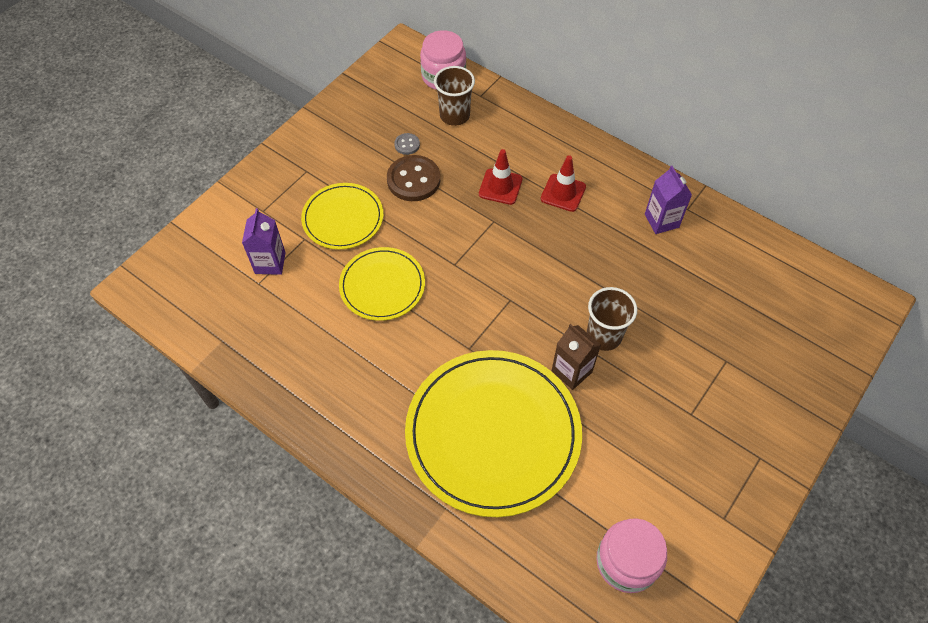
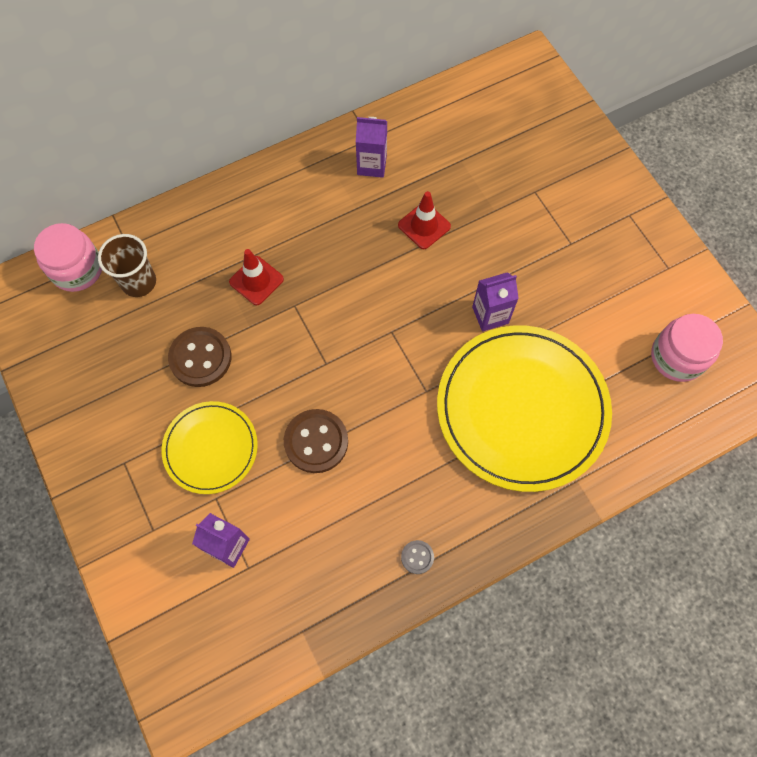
camera: 65 degrees left, 10 degrees up
yellow plate [339,247,425,321] -> brown button [284,409,348,473]
grey button [394,133,420,155] -> grey button moved to [401,540,434,574]
red traffic cone [541,155,586,212] -> red traffic cone moved to [398,191,451,249]
brown carton [552,324,601,390] -> purple carton [472,272,519,332]
brown cup [587,287,637,351] -> none

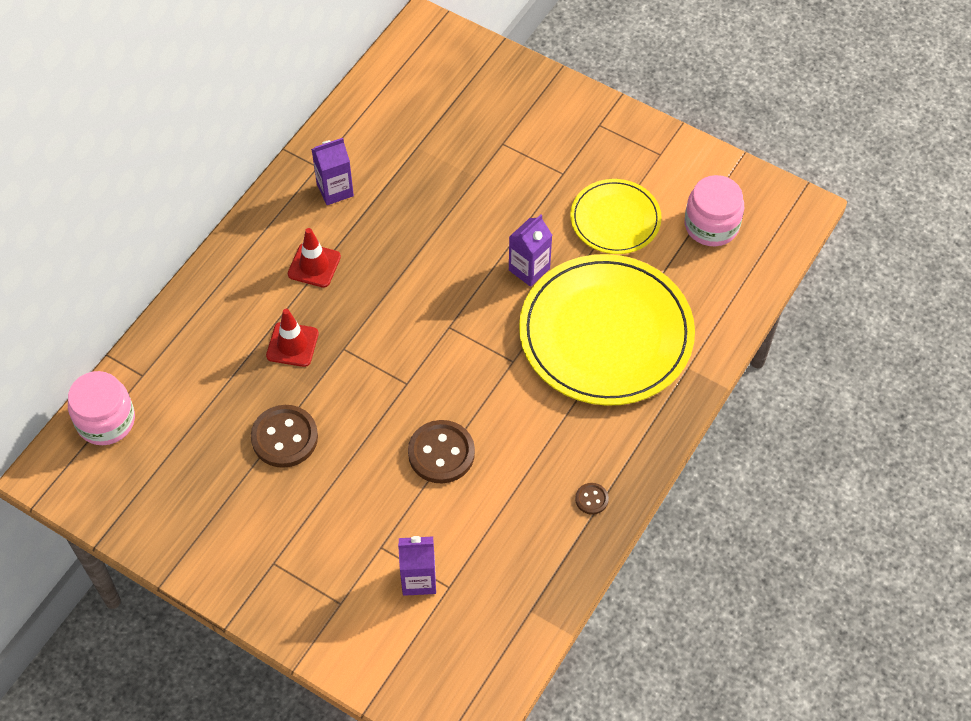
camera: 30 degrees left, 10 degrees down
brown cup [98,234,156,297] -> none
yellow plate [162,401,258,494] -> yellow plate moved to [570,179,662,254]
red traffic cone [398,191,451,249] -> red traffic cone moved to [288,228,341,288]
grey button [401,540,434,574] -> brown button [575,483,609,515]

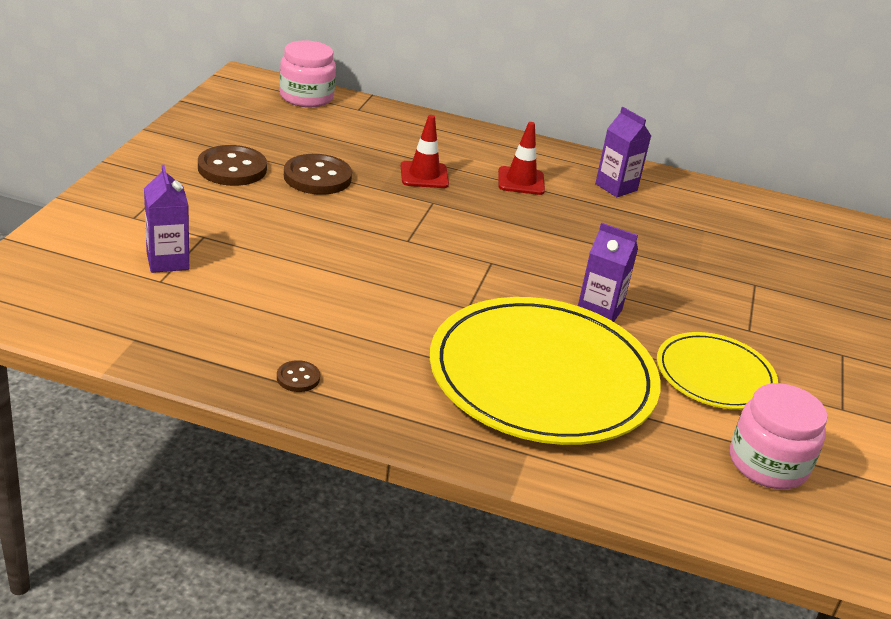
camera: 70 degrees right, 25 degrees down
brown button [408,420,475,483] -> brown button moved to [198,145,267,186]

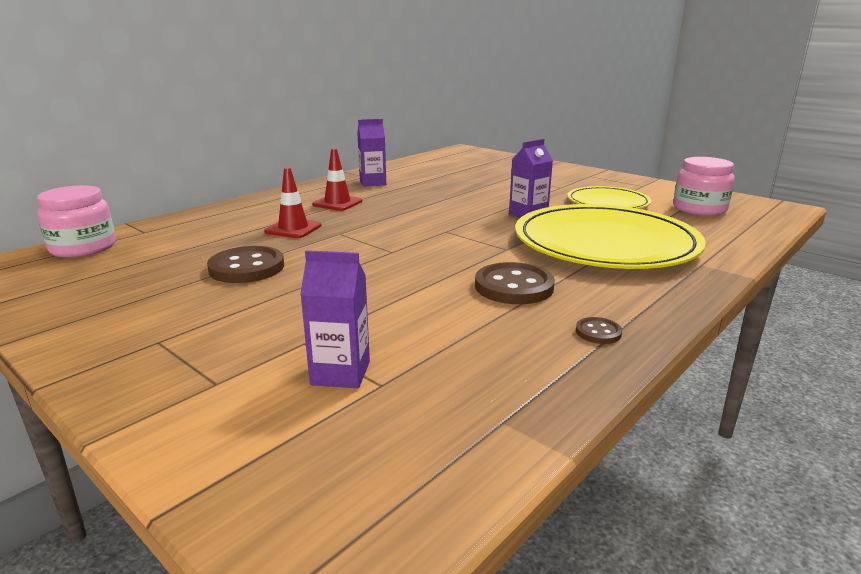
camera: 60 degrees left, 10 degrees down
brown button [198,145,267,186] -> brown button moved to [475,262,555,304]

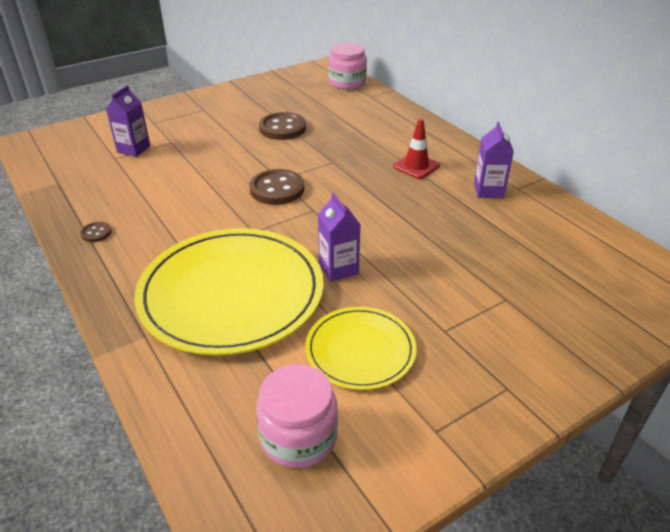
camera: 105 degrees right, 15 degrees up
red traffic cone [264,167,321,238] -> none
brown button [475,262,555,304] -> brown button moved to [249,169,304,205]

